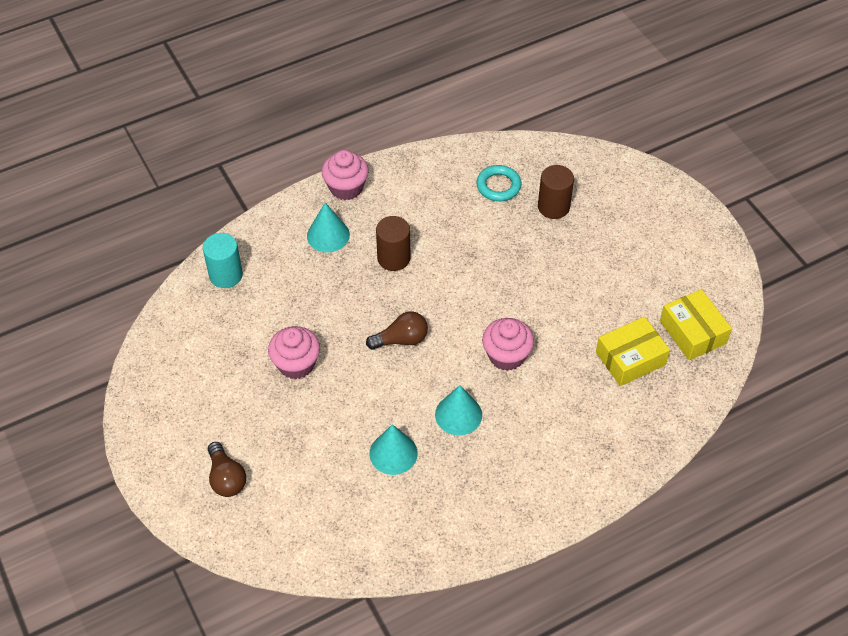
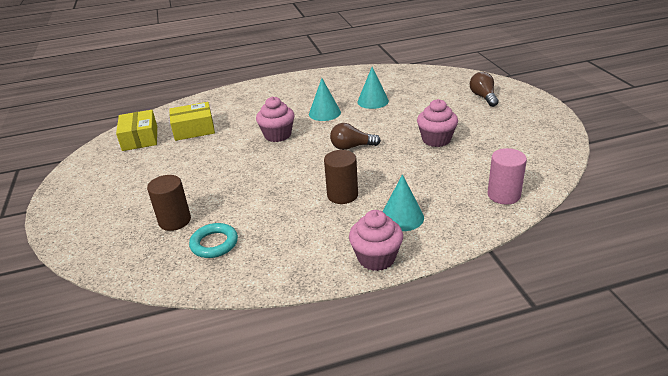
camera: 165 degrees left, 20 degrees down
turquoise cylinder [203,233,243,288] -> pink cylinder [487,148,527,205]

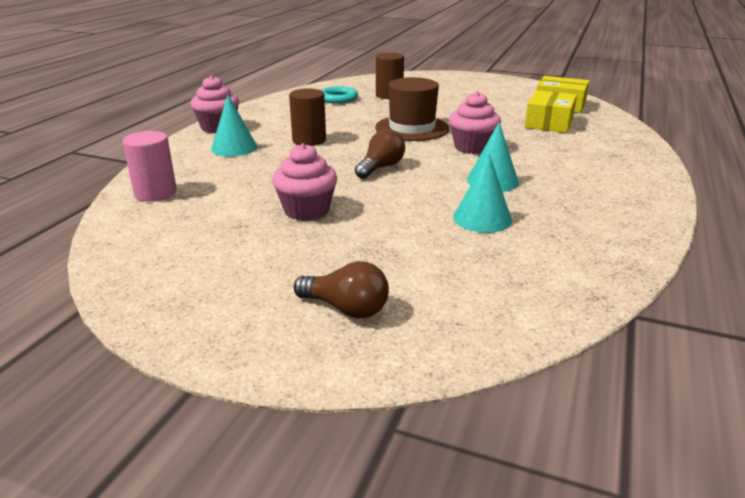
camera: 125 degrees right, 5 degrees down
none -> brown hat [375,77,449,141]

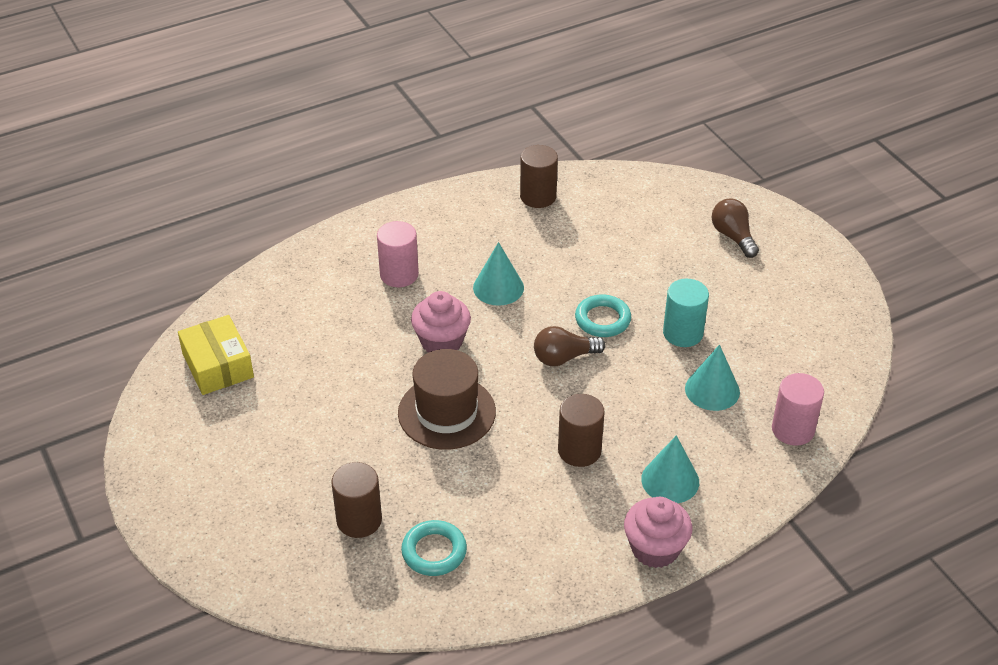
camera: 140 degrees left, 15 degrees up
pink cupcake [272,143,337,221] -> turquoise cylinder [663,279,709,347]
turquoise cone [453,154,512,233] -> turquoise cone moved to [685,345,740,411]
yellow box [525,90,577,133] -> none
none -> pink cylinder [377,221,419,287]
none -> brown cylinder [520,145,558,208]
none -> turquoise ring [575,295,631,337]

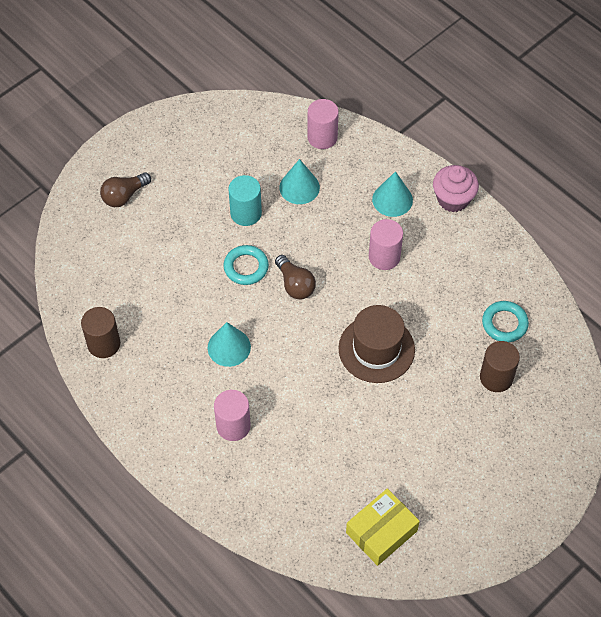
camera: 105 degrees left, 15 degrees up
pink cupcake [411,291,471,352] -> none
brown cylinder [558,394,605,467] -> pink cylinder [369,219,403,270]

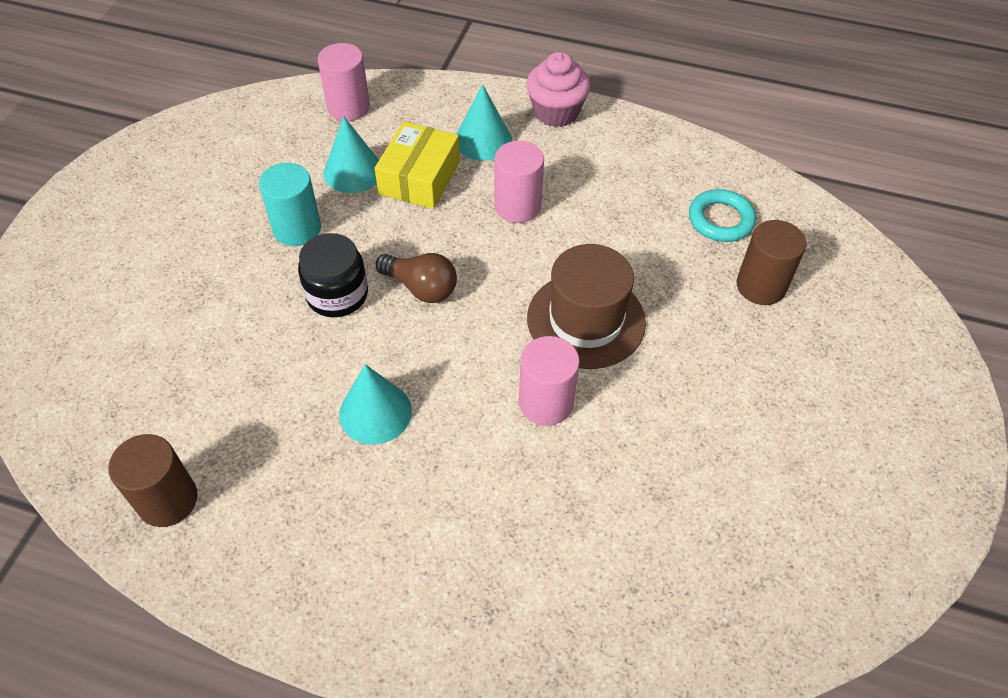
camera: 30 degrees left, 5 degrees down
brown light bulb [100,172,151,207] -> none
pink cylinder [214,390,251,441] -> pink cylinder moved to [519,336,580,426]
turquoise ring [223,245,269,285] -> black jar [298,233,368,317]
yellow box [346,488,420,566] -> yellow box moved to [375,121,460,209]

